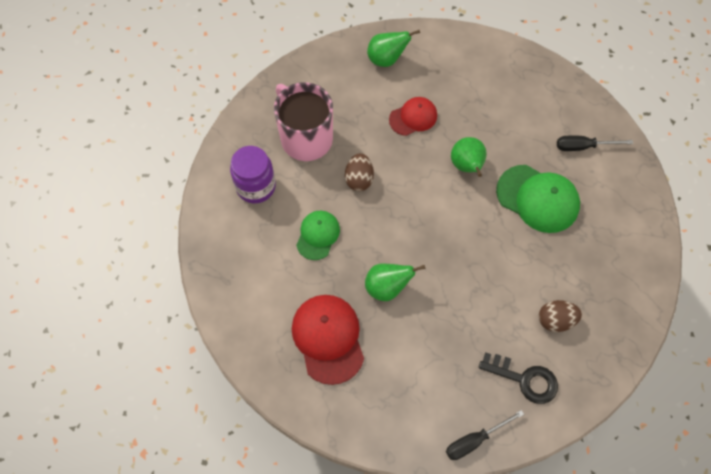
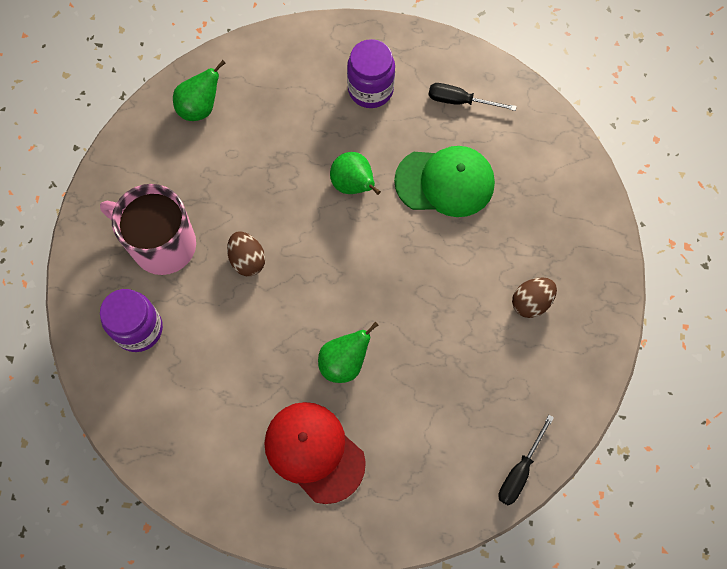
camera: 30 degrees left, 5 degrees up
green cap [296,211,340,260] -> none
red cap [389,97,437,136] -> none
black key [479,352,558,404] -> none
black screwdriver [557,135,633,151] -> black screwdriver turned 45 degrees clockwise [429,83,517,111]
none -> purple jar [347,39,395,108]

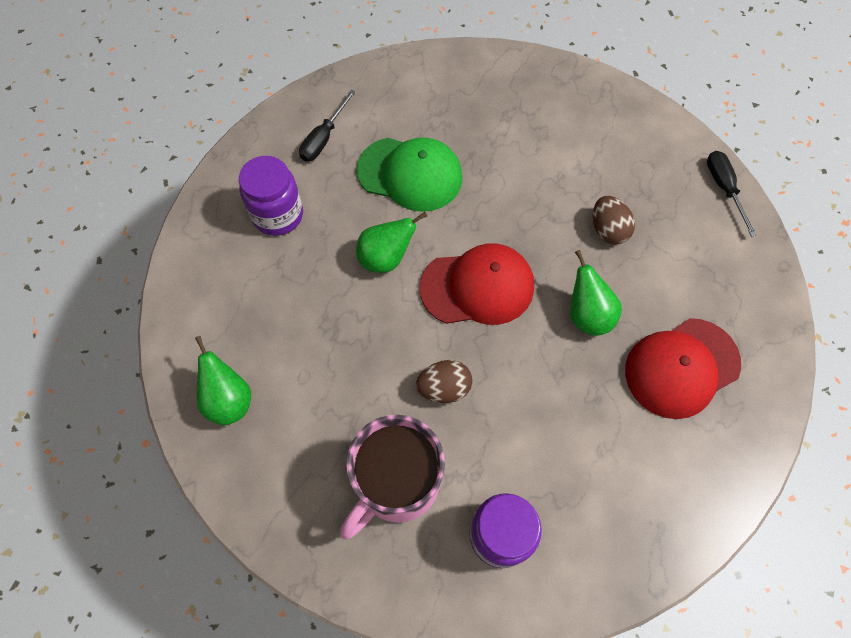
camera: 75 degrees left, 5 degrees down
green cap [394,146,495,217] -> green cap turned 90 degrees clockwise [357,137,463,212]
black screwdriver [499,415,554,506] -> black screwdriver turned 150 degrees counterclockwise [707,151,757,237]
brown egg [512,277,557,318] -> brown egg moved to [593,196,635,245]
none -> red cap [420,243,534,325]

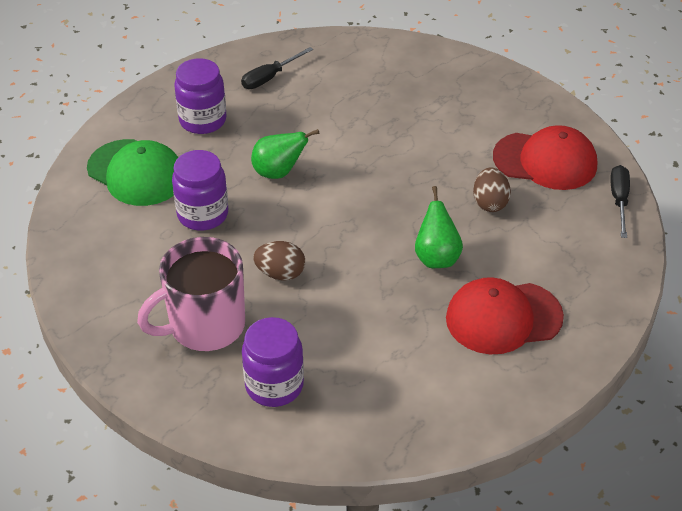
camera: 20 degrees right, 20 degrees down
green pear [195,336,251,425] -> none
green cap [357,137,463,212] -> green cap moved to [87,139,178,206]
red cap [420,243,534,325] -> red cap moved to [493,125,597,190]
none -> purple jar [172,150,228,231]

